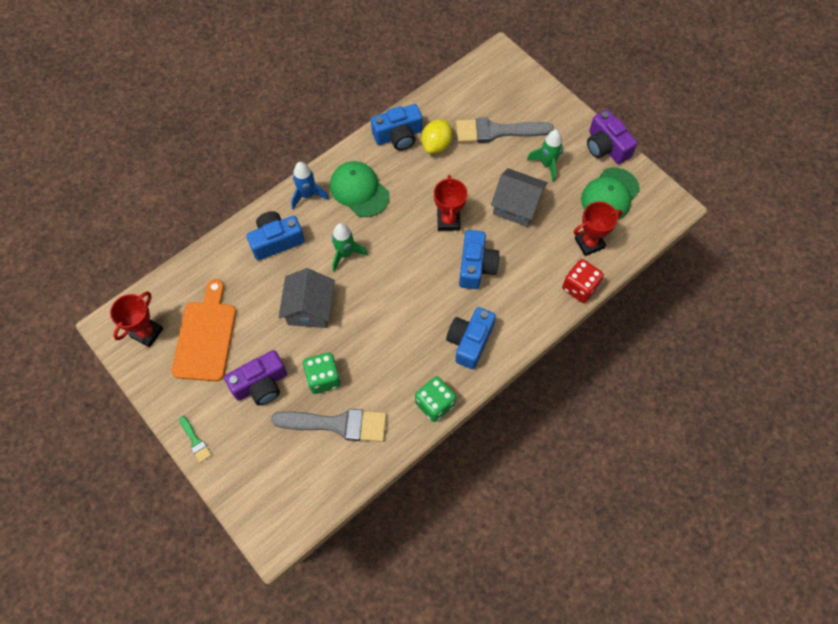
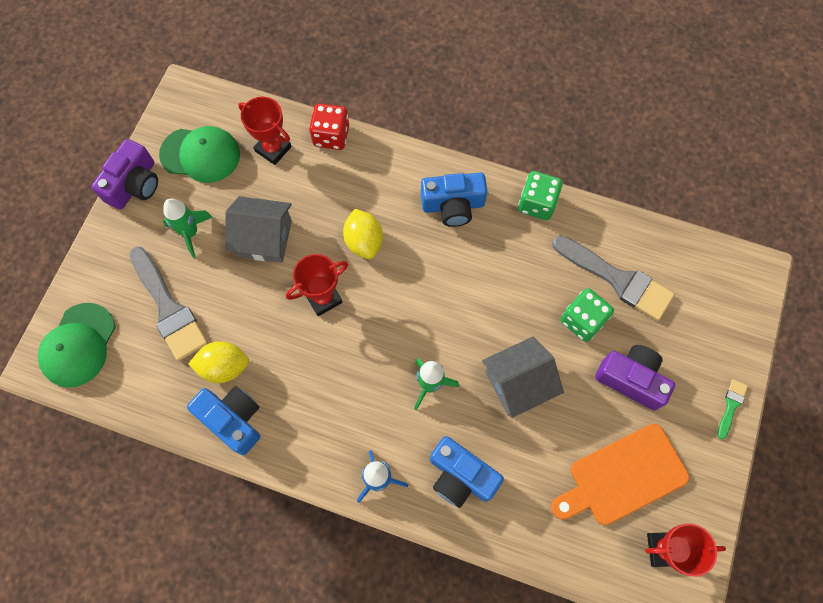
camera: 120 degrees left, 5 degrees up
grey brush [271,409,387,442] -> grey brush turned 150 degrees clockwise [552,235,675,321]
green cap [330,161,390,217] -> green cap moved to [38,303,115,388]
blue camera [459,230,500,289] -> yellow lemon [343,209,383,259]
grey house [491,168,548,227] -> grey house turned 75 degrees counterclockwise [226,196,292,263]

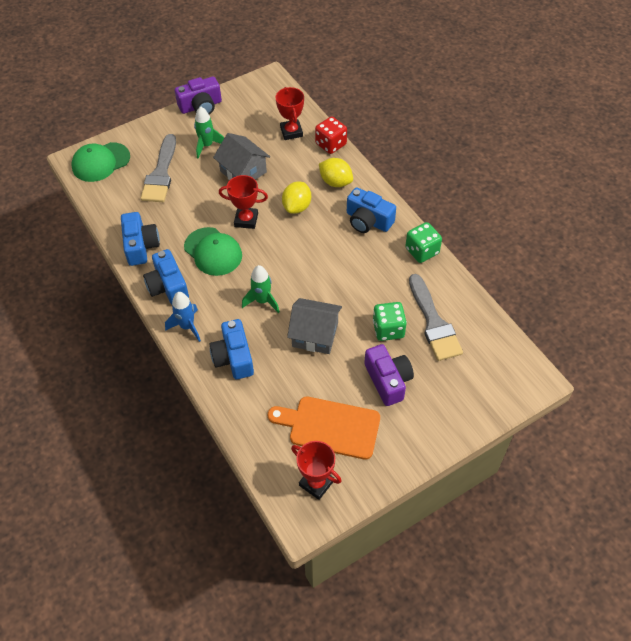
camera: 40 degrees right, 15 degrees down
green cap [159,126,240,183] -> green cap moved to [184,227,242,276]
yellow lemon [188,341,249,383] -> yellow lemon moved to [319,158,353,187]
green brush [718,379,748,439] -> none
none -> blue camera [143,249,189,304]

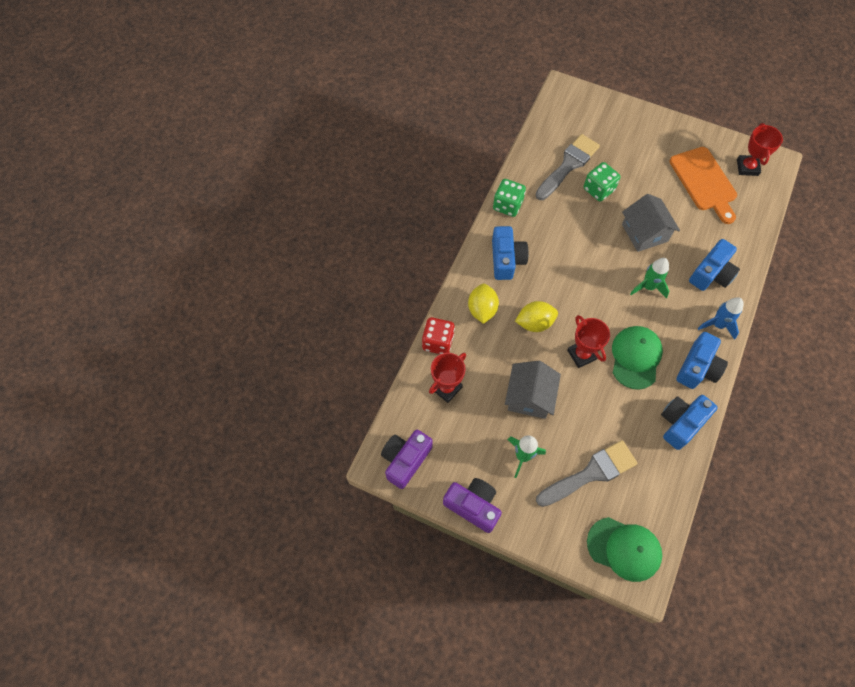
camera: 125 degrees left, 10 degrees up
purple camera [364,344,414,406] -> purple camera moved to [381,429,433,489]

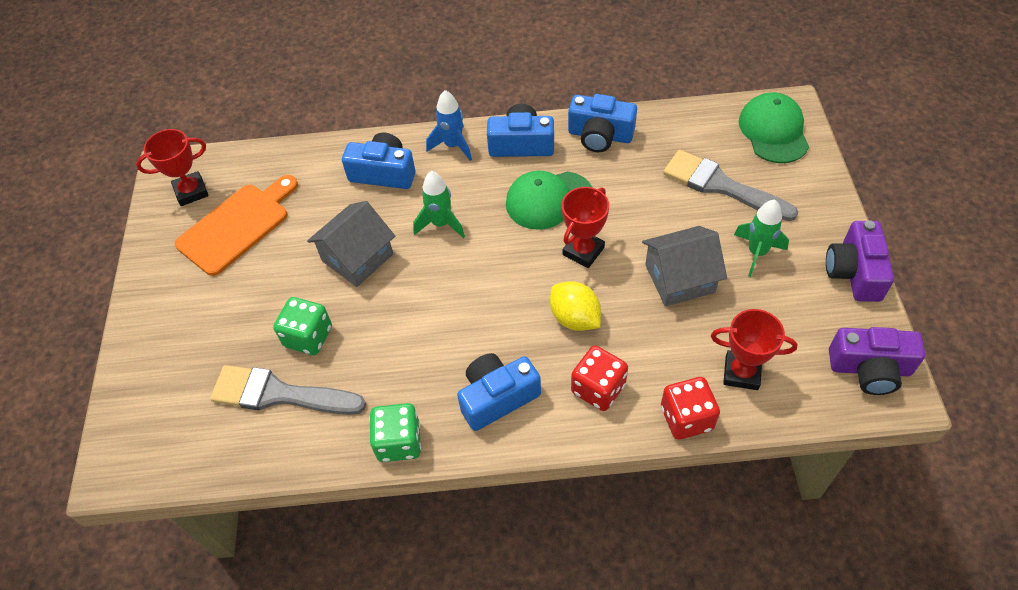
camera: 115 degrees left, 10 degrees down
yellow lemon [468,284,499,324] -> red dice [571,346,628,411]

